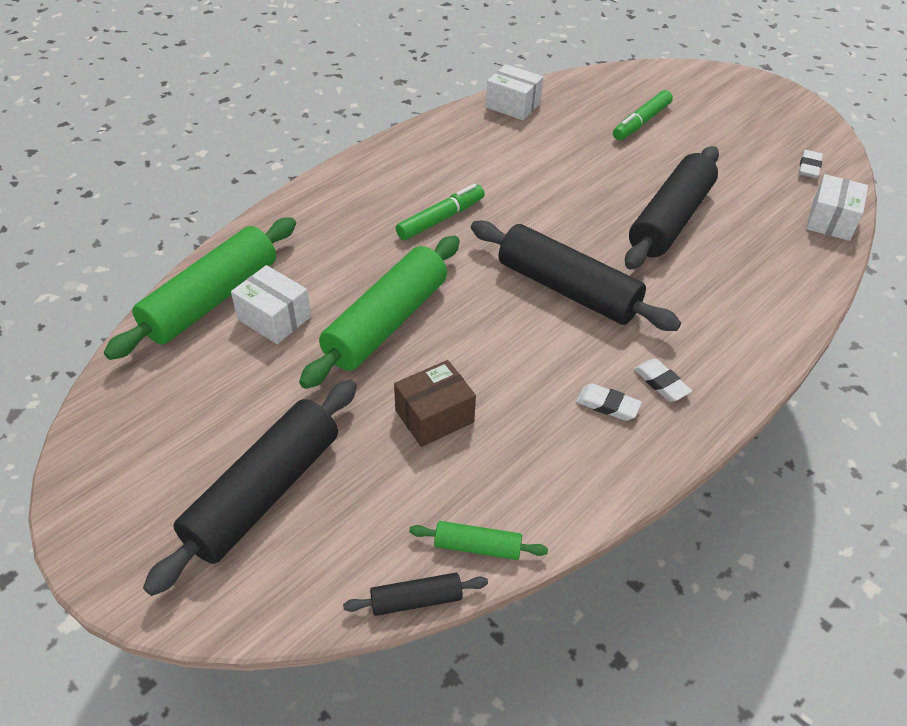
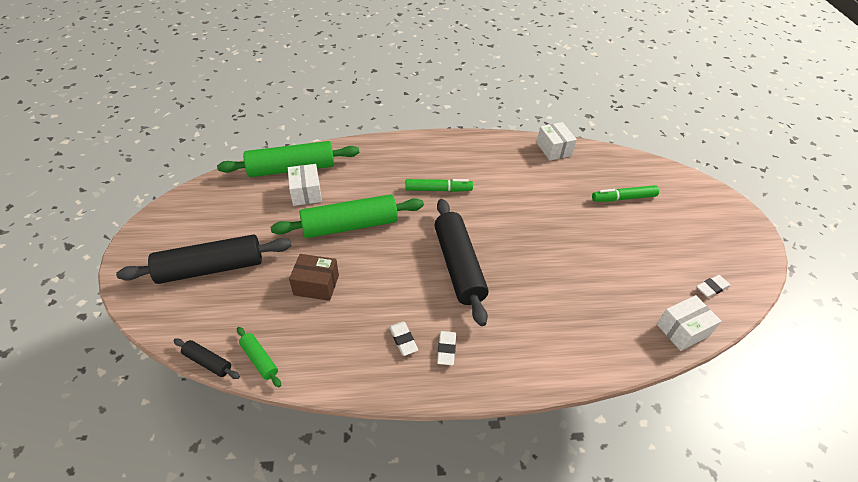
camera: 40 degrees right, 0 degrees up
black rolling pin [625,146,719,270] -> none

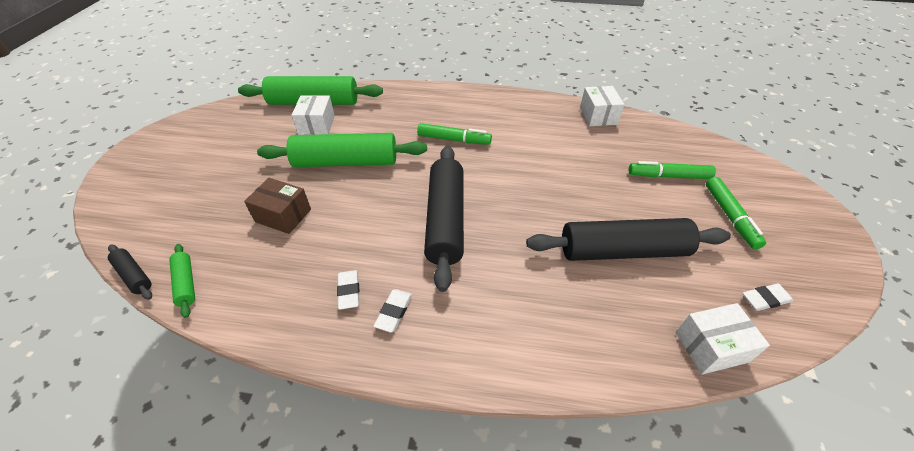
camera: 15 degrees right, 0 degrees up
black rolling pin [116,234,291,284] -> black rolling pin moved to [526,218,731,261]
none -> green marker [706,177,766,249]

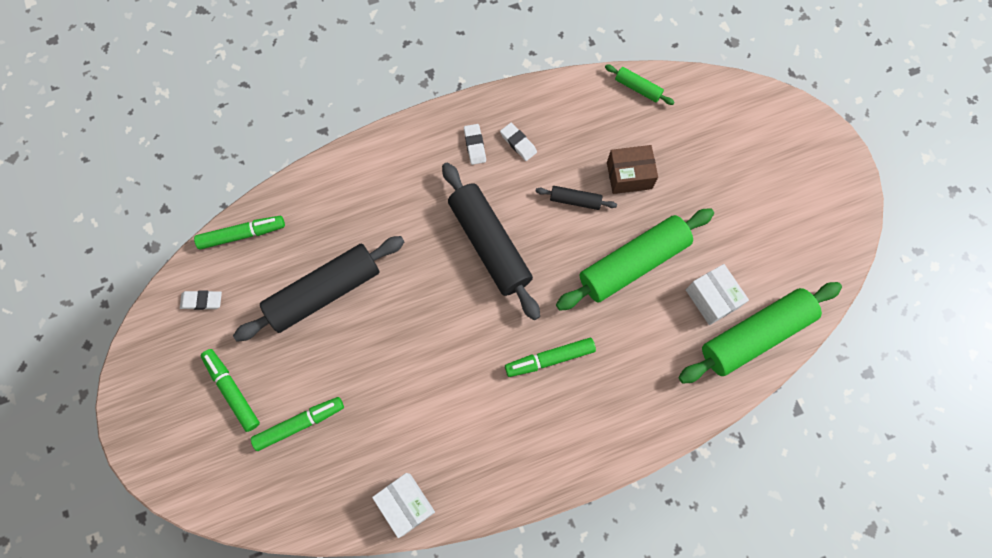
camera: 150 degrees right, 25 degrees up
black rolling pin [108,245,152,300] -> black rolling pin moved to [535,186,617,210]
white box [675,303,770,374] -> green marker [194,216,285,250]
white eraser [743,283,793,311] -> white eraser turned 45 degrees clockwise [180,291,222,310]

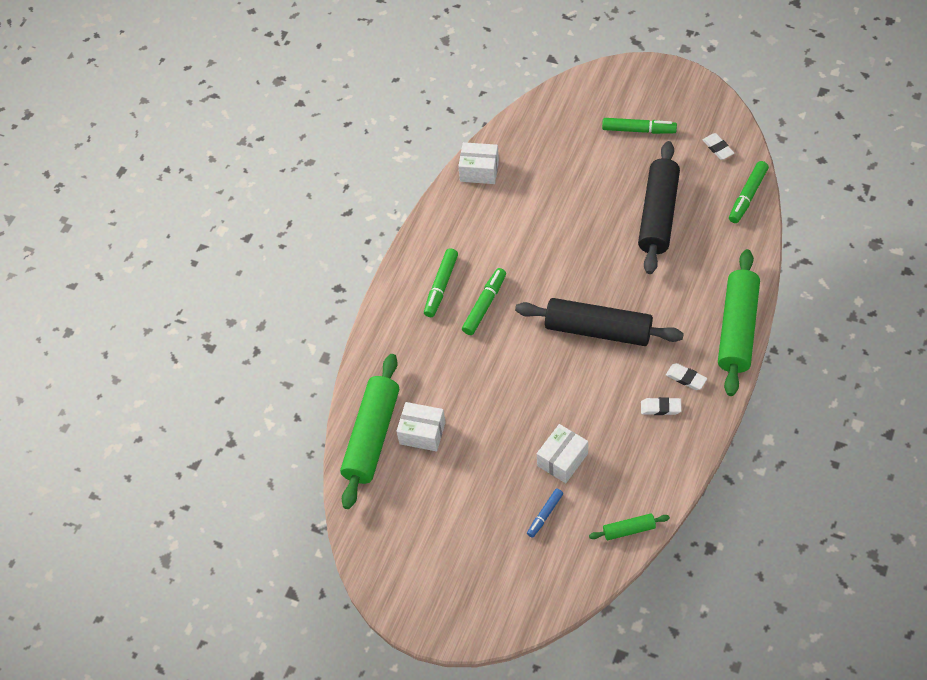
camera: 140 degrees right, 15 degrees down
white eraser [180,291,222,310] -> white eraser turned 75 degrees counterclockwise [702,133,734,160]
green marker [251,397,344,451] -> green marker moved to [424,248,458,317]
black rolling pin [535,186,617,210] -> none
green rolling pin [556,208,714,311] -> green rolling pin moved to [718,249,760,396]
brown box [607,145,658,194] -> white box [537,424,588,483]
none -> blue marker [527,489,563,538]

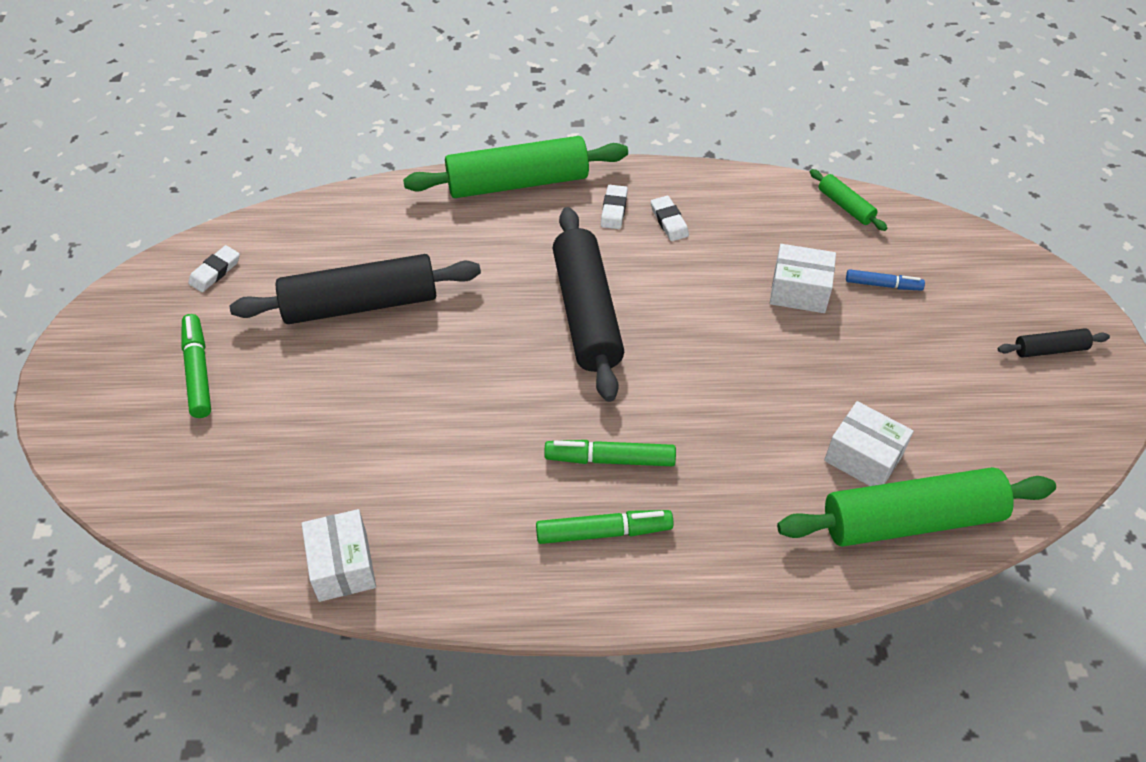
camera: 120 degrees left, 5 degrees down
white box [396,402,446,452] -> white box turned 45 degrees counterclockwise [824,401,914,486]
green marker [729,161,769,223] -> none
none -> black rolling pin [998,328,1110,358]

